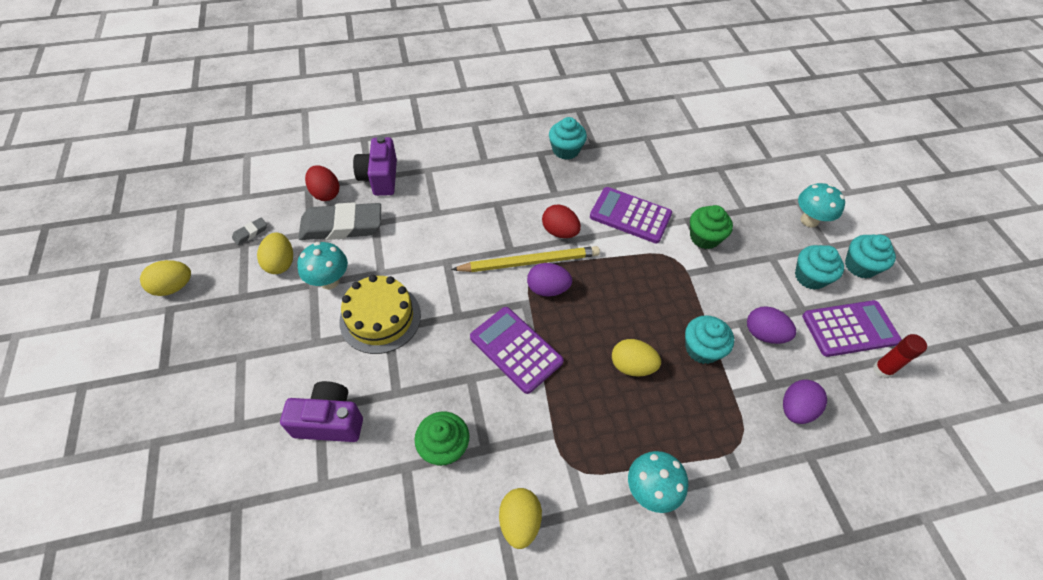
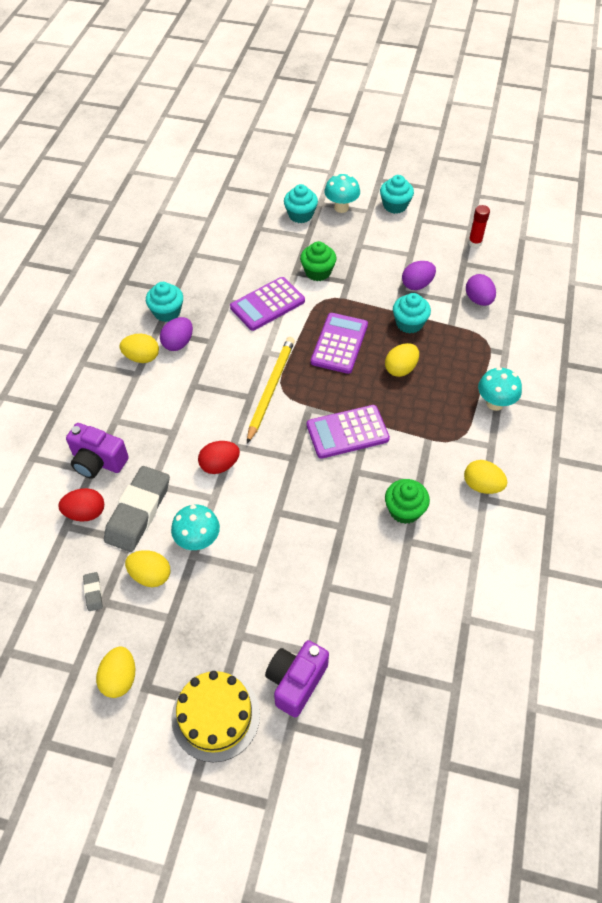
camera: 60 degrees left, 0 degrees up
purple camera [280,381,363,442] -> purple camera moved to [265,640,329,718]
yellow cake [339,275,421,354] -> yellow cake moved to [172,671,260,762]
purple egg [527,263,572,297] -> purple egg moved to [160,317,193,351]
red egg [542,205,581,238] -> red egg moved to [198,441,240,474]
turquoise cupcake [795,245,844,290] -> turquoise cupcake moved to [284,184,318,223]
purple calculator [802,300,902,357] -> purple calculator moved to [311,313,368,374]
none -> yellow egg [120,334,159,363]

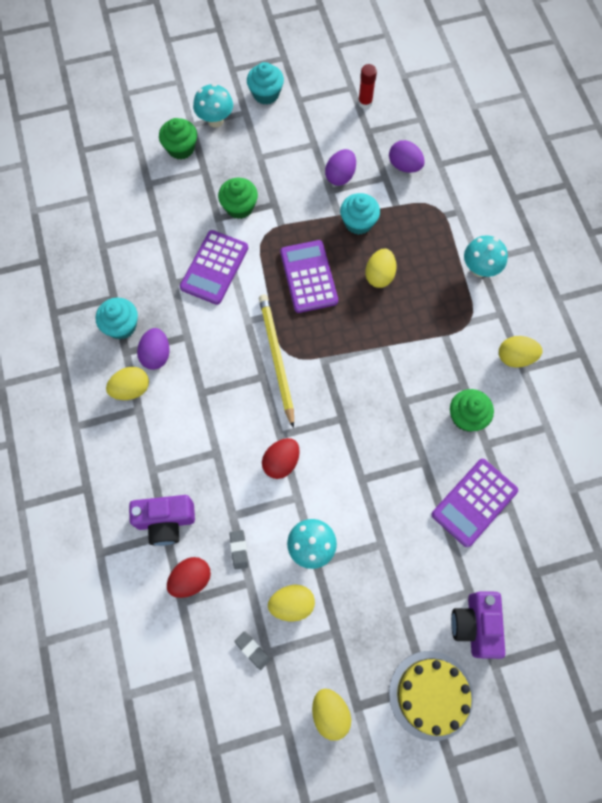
camera: 30 degrees left, 15 degrees up
grey eraser [104,466,170,552] -> grey eraser [230,530,248,569], size x0.41
turquoise cupcake [284,184,318,223] -> green cupcake [159,118,197,159]
purple calculator [307,405,390,459] -> purple calculator moved to [431,459,518,547]

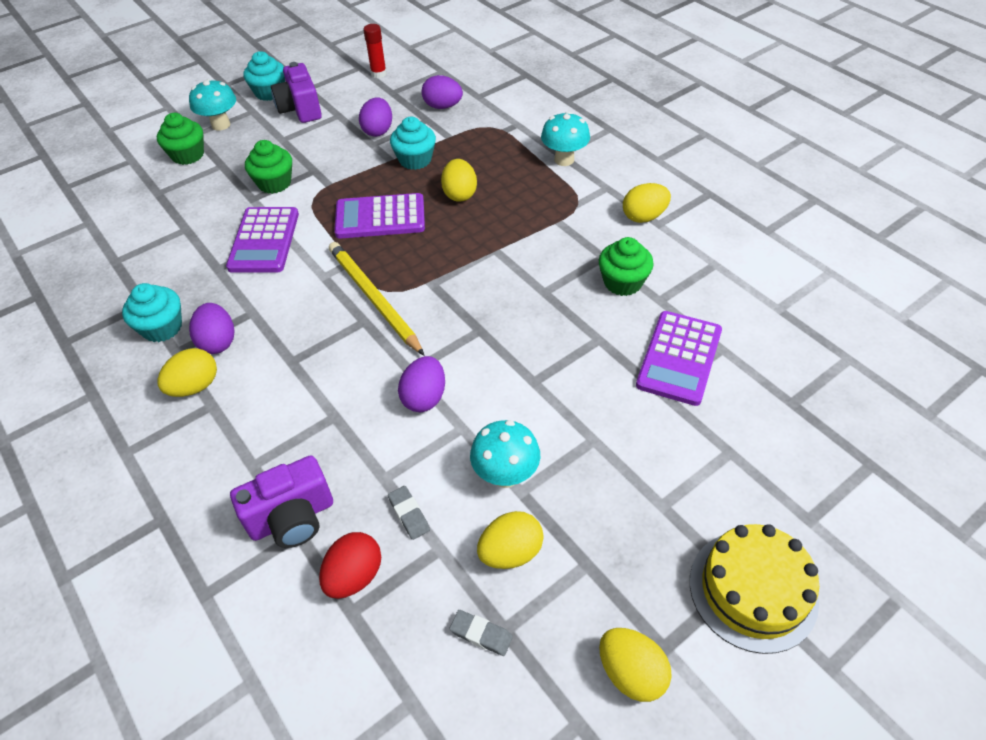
camera: 20 degrees left, 20 degrees down
red egg [262,438,300,479] -> purple egg [398,356,445,412]
purple calculator [280,240,338,313] -> purple calculator turned 60 degrees counterclockwise [334,193,425,239]
purple camera [451,591,505,659] -> purple camera moved to [271,62,322,123]

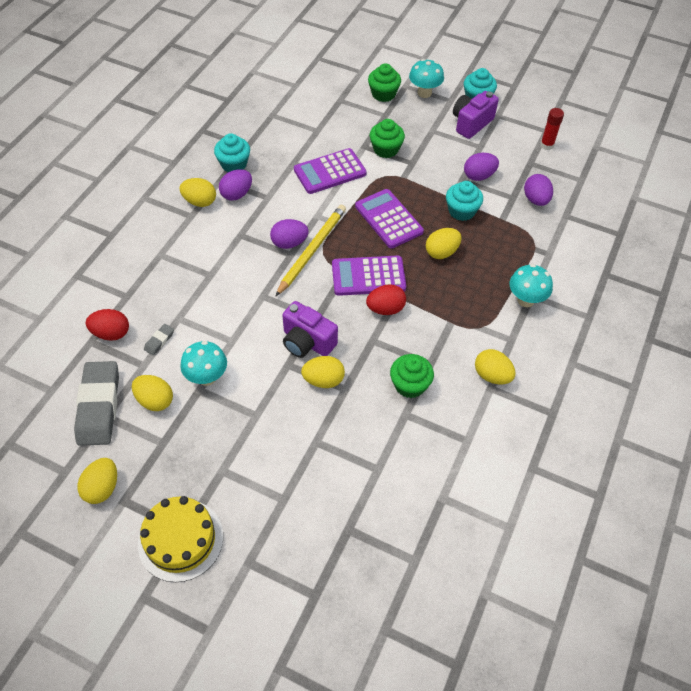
camera: 60 degrees right, 5 degrees up
purple camera [230,456,333,548] -> purple camera moved to [282,301,338,358]
purple egg [398,356,445,412] -> purple egg moved to [270,219,309,249]
grey eraser [449,610,513,656] -> grey eraser [74,361,119,446], size x2.42
purple calculator [636,311,722,406] -> purple calculator moved to [332,256,406,296]
none -> yellow egg [301,356,345,388]
none -> red egg [366,284,406,315]

